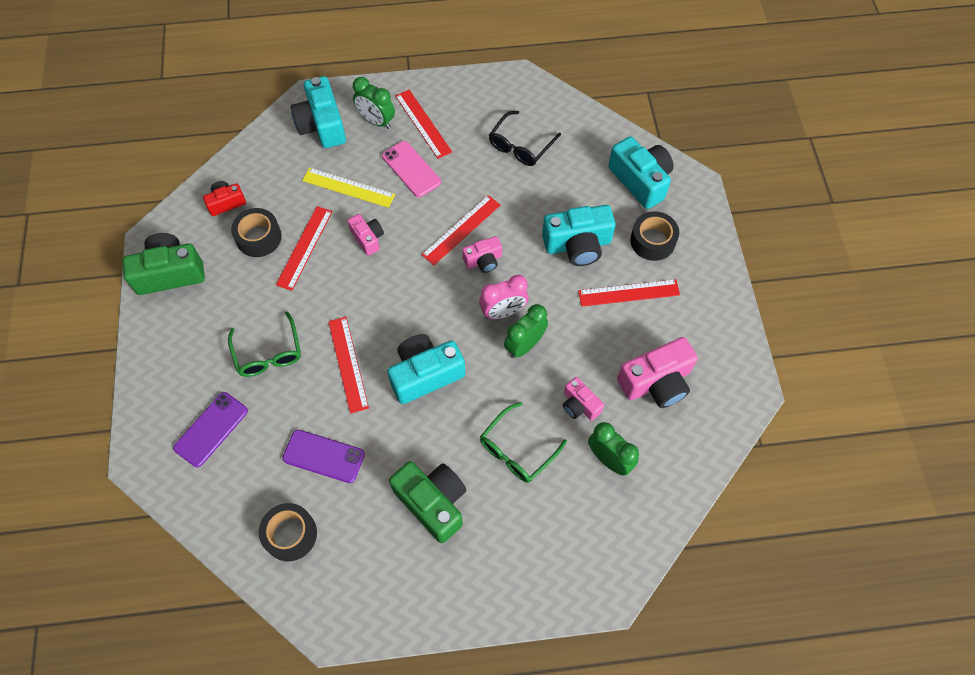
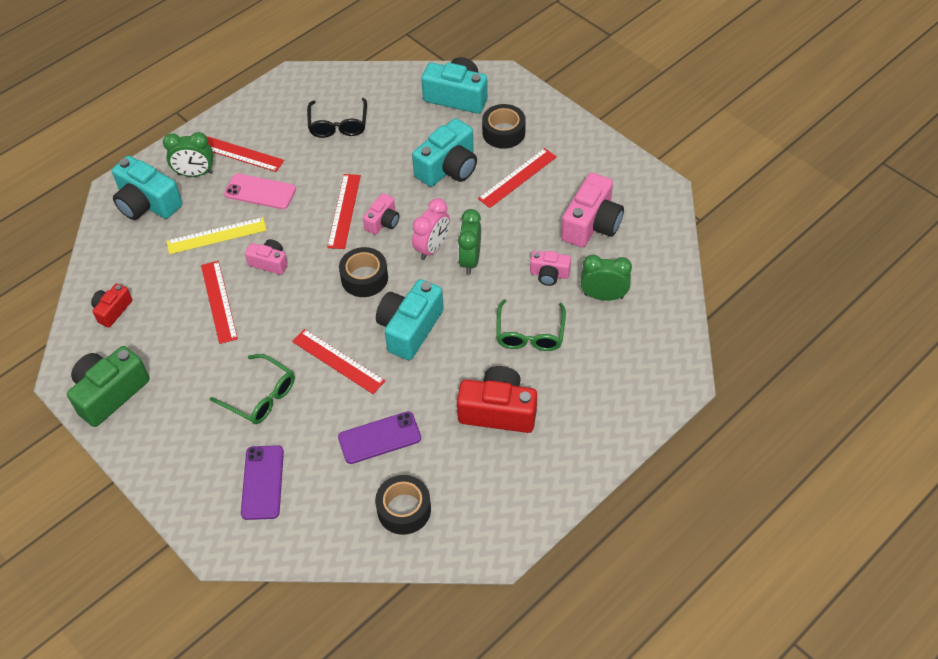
camera: 35 degrees left, 10 degrees down
black tape [231,208,282,257] -> black tape moved to [339,247,388,297]
green camera [389,461,466,543] -> red camera [457,366,537,433]

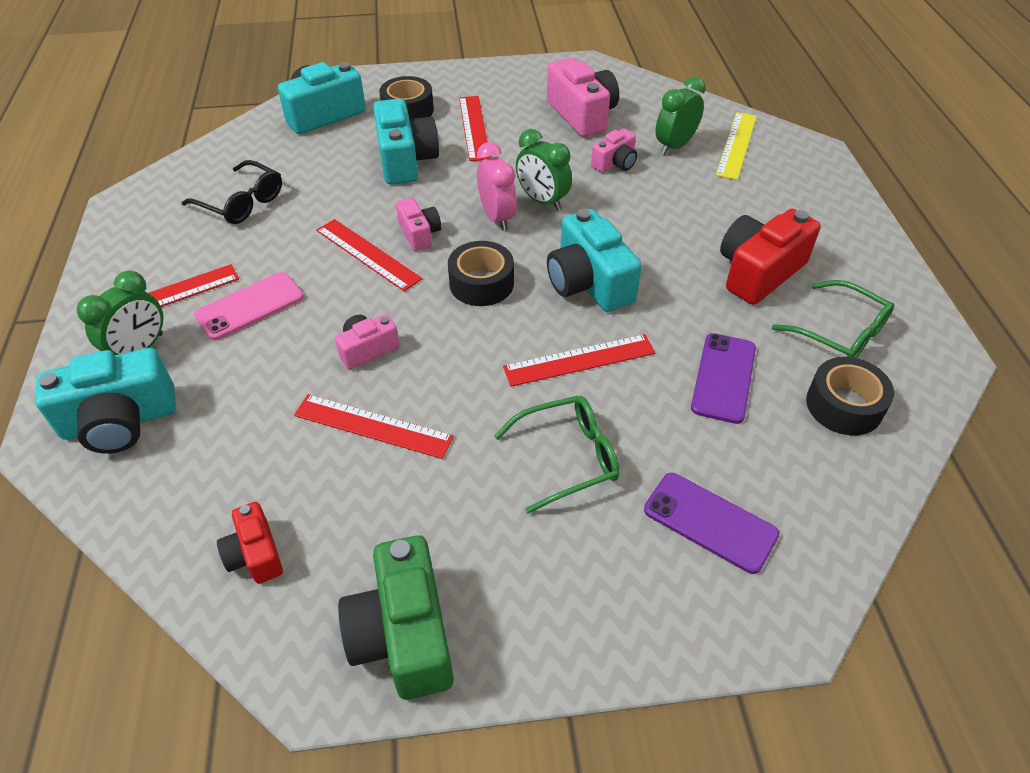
camera: 55 degrees left, 5 degrees down
yellow ruler [166,217,267,254] -> yellow ruler moved to [716,112,757,180]
green glasses [496,299,566,351] -> green glasses moved to [772,280,895,358]

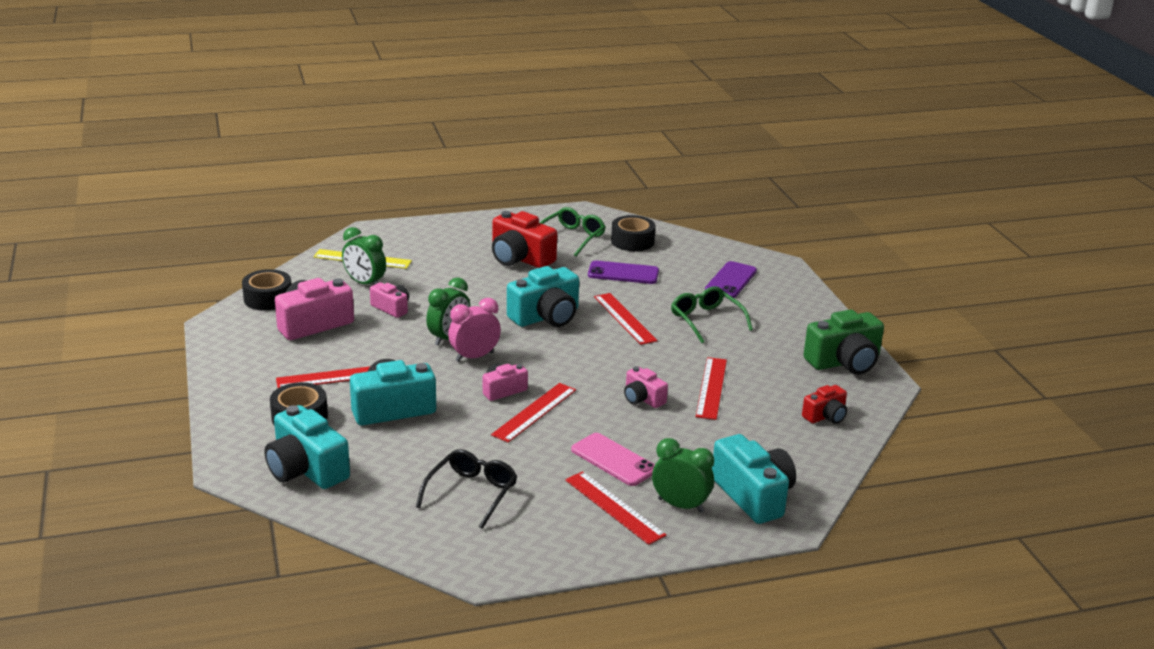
camera: 100 degrees left, 20 degrees down
black tape [448,241,514,306] -> black tape moved to [242,269,291,311]

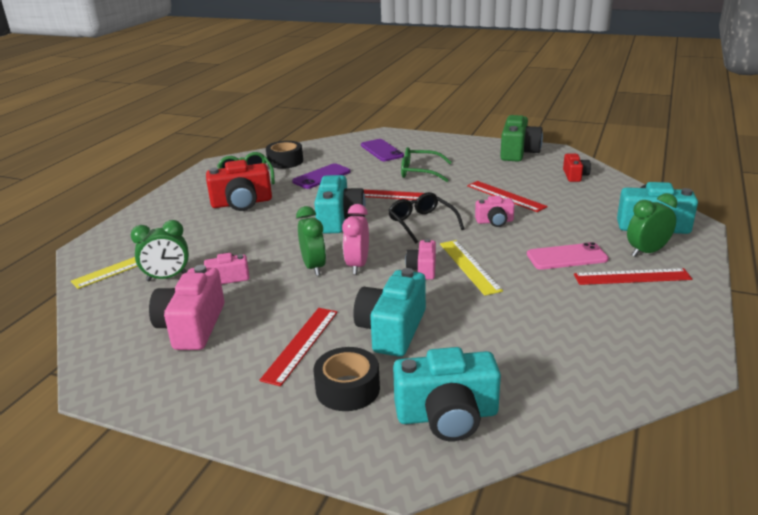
camera: 50 degrees left, 0 degrees up
black tape [242,269,291,311] -> none
black glasses [416,449,517,529] -> black glasses moved to [388,192,464,243]
red ruler [491,383,576,443] -> yellow ruler [440,240,503,296]

